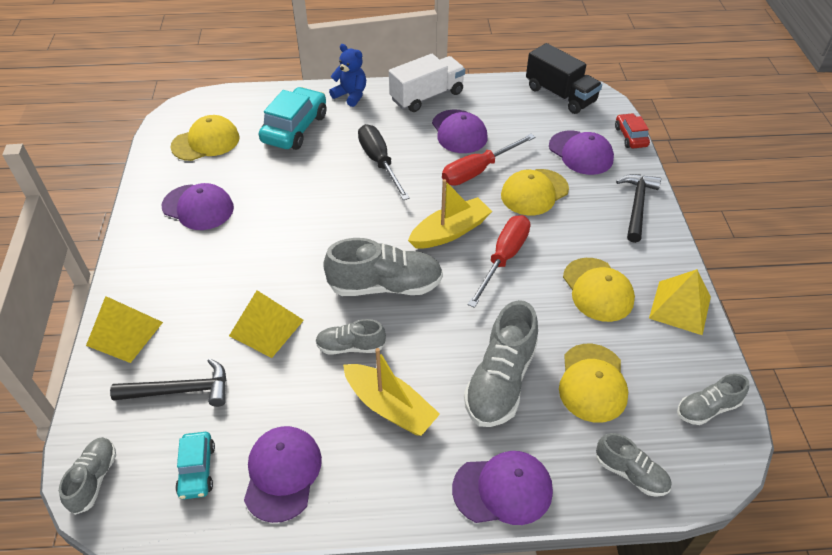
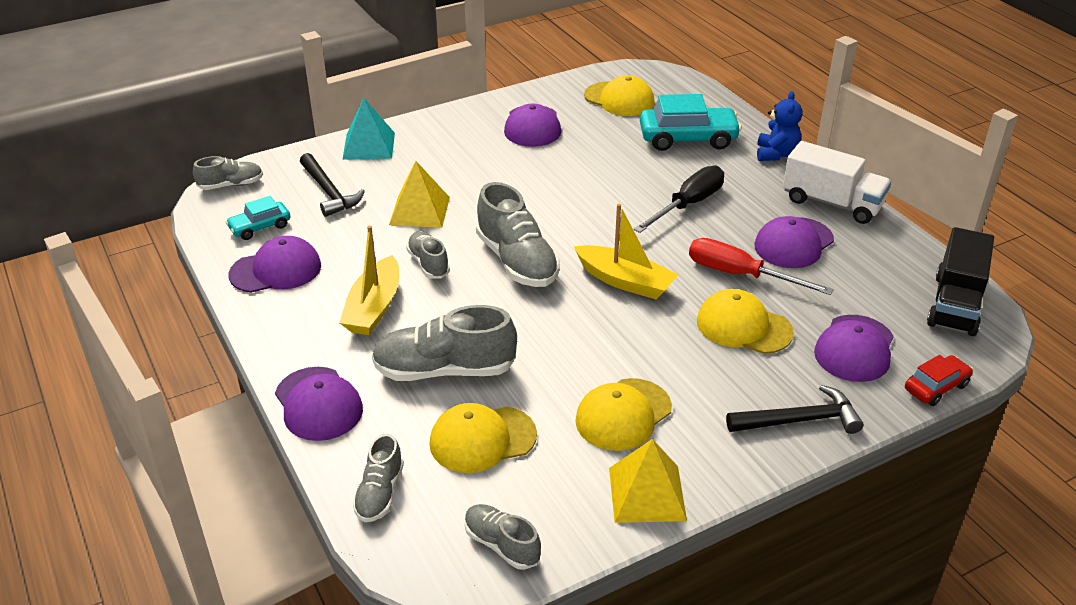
camera: 65 degrees right, 10 degrees down
yellow pyramid [86,296,163,363] -> turquoise pyramid [342,97,395,160]
red screwdriver [467,215,530,308] -> none

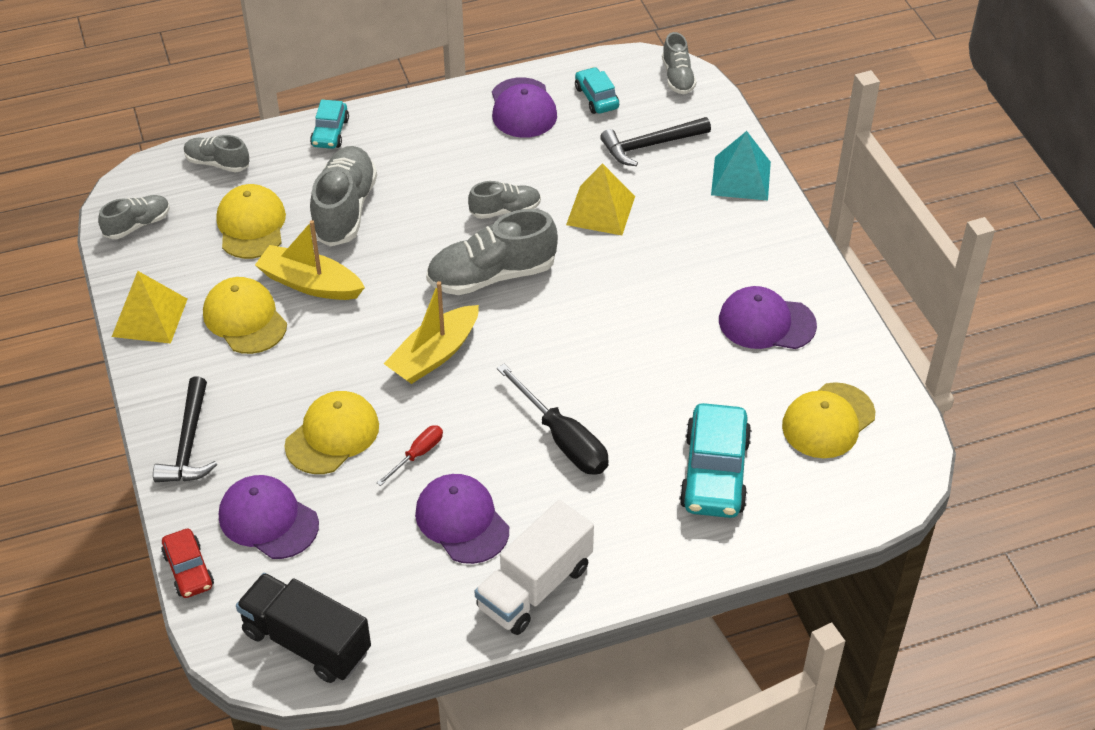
camera: 100 degrees right, 10 degrees up
purple cap [275,367,363,441] -> turquoise car [310,100,349,149]
yellow boat [339,225,399,335] -> yellow boat moved to [255,220,365,300]
red screwdriver [689,238,834,295] -> red screwdriver [377,425,443,486], size x0.54
blue teddy bear [757,91,803,161] -> none

